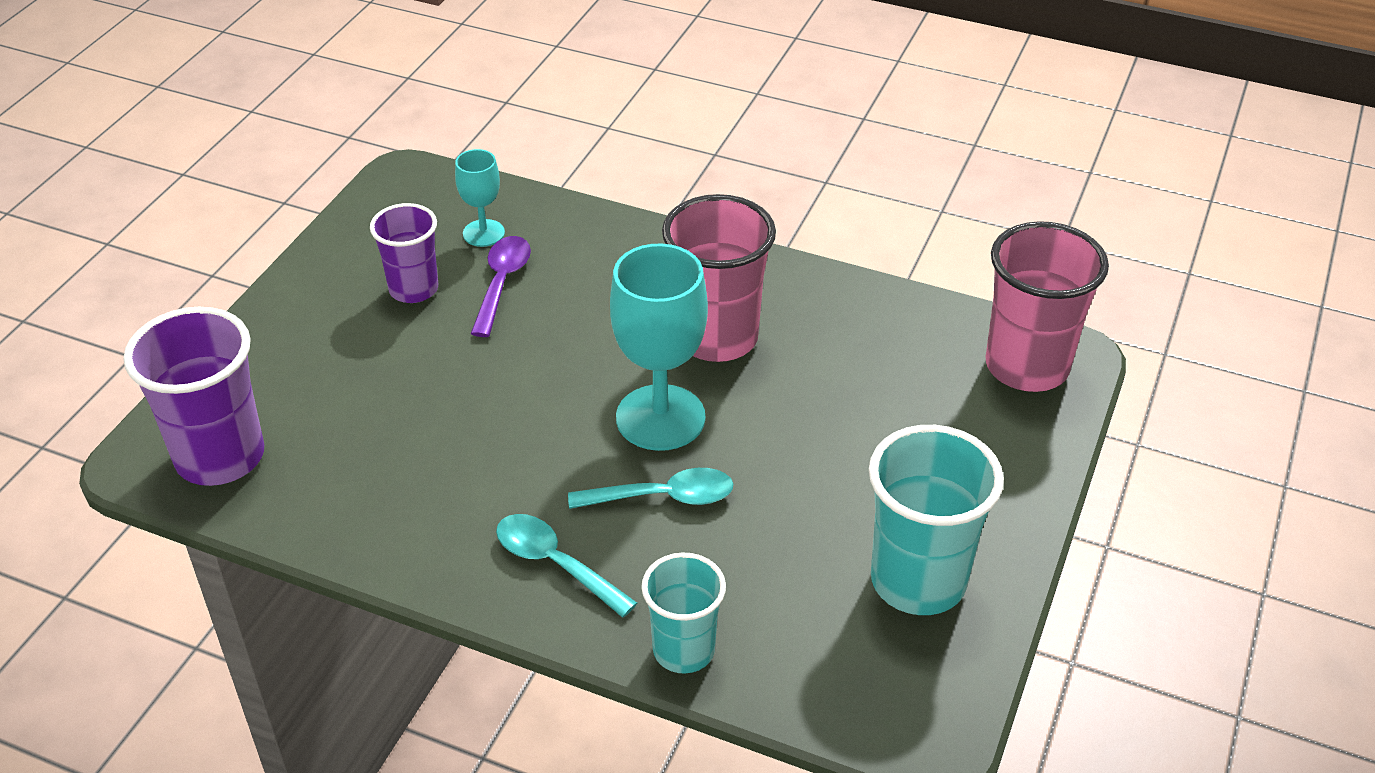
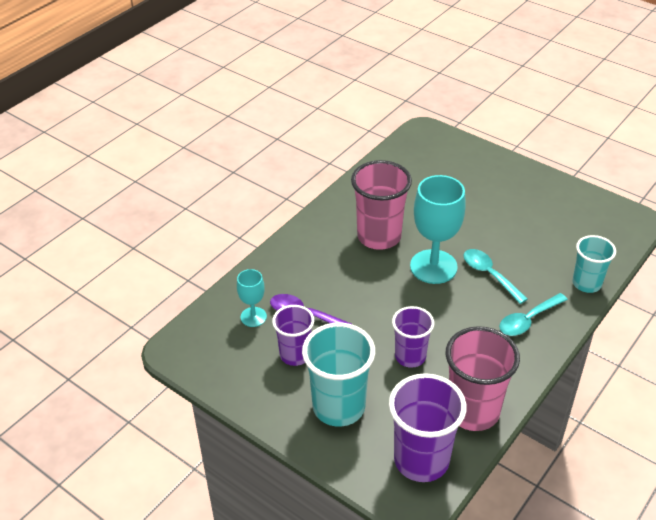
camera: 75 degrees left, 0 degrees up
turquoise spoon [568,468,733,509] -> turquoise spoon turned 45 degrees counterclockwise [463,249,528,304]
turquoise cup [869,425,1004,615] -> turquoise cup moved to [302,323,375,427]
pink cup [986,221,1109,392] -> pink cup moved to [446,326,520,431]
none -> purple cup [392,306,434,368]

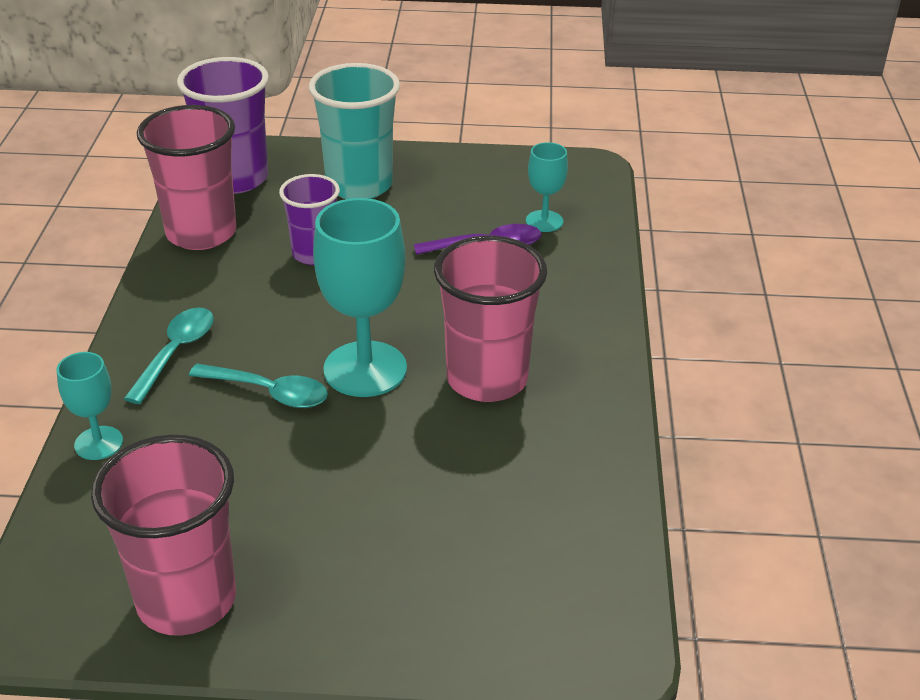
camera: 145 degrees right, 5 degrees down
purple cup [272,305,314,366] -> none
turquoise cup [572,235,616,293] -> turquoise goblet [57,352,123,460]
none -> pink cup [91,435,236,636]

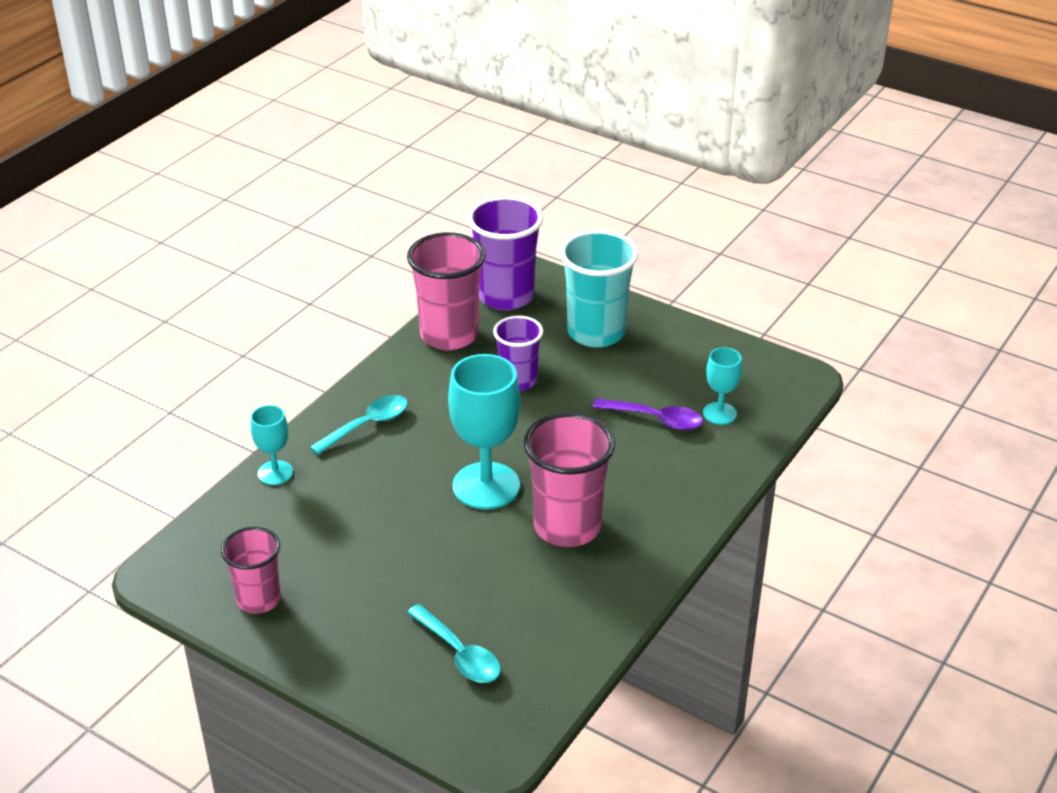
camera: 30 degrees right, 0 degrees up
pink cup [91,435,236,636] -> pink cup [221,527,281,614], size x0.62
turquoise spoon [189,363,328,408] -> turquoise spoon moved to [407,604,501,683]

